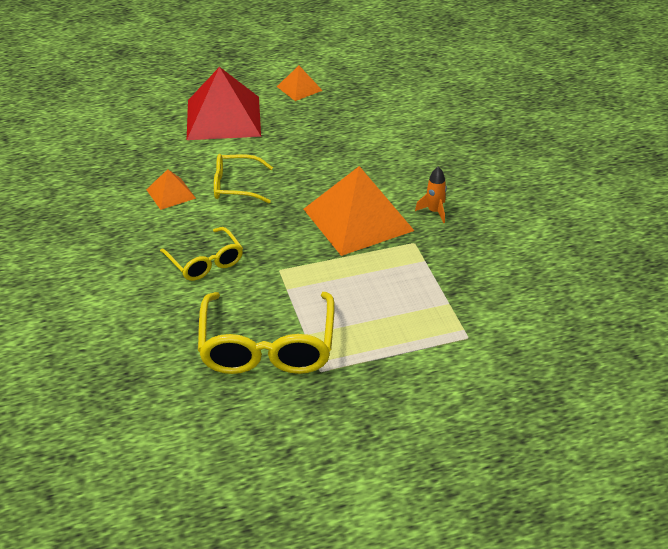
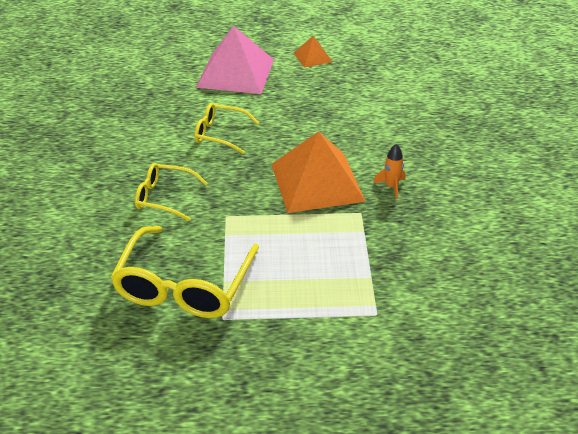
camera: 15 degrees right, 0 degrees up
orange pyramid [146,169,196,210] -> none
yellow glasses [160,227,243,281] -> yellow glasses turned 120 degrees clockwise [135,163,207,221]
red pyramid [187,67,261,140] -> pink pyramid [196,26,274,94]

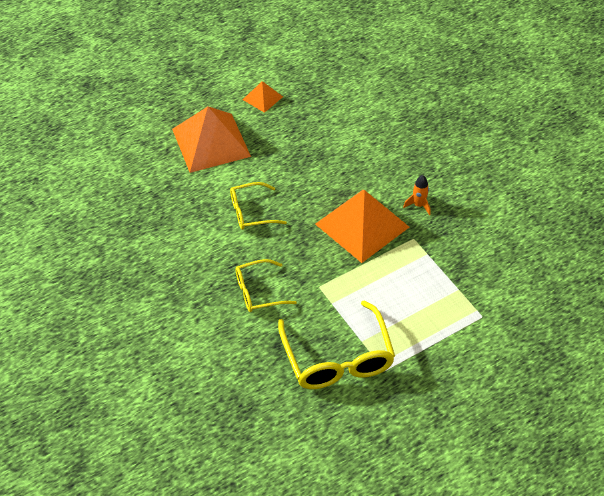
camera: 30 degrees left, 10 degrees up
pink pyramid [196,26,274,94] -> orange pyramid [172,106,251,173]

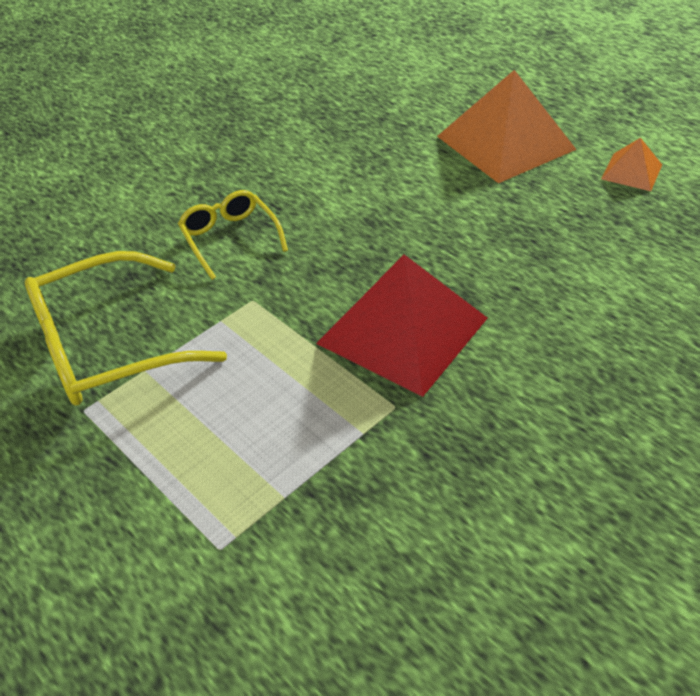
camera: 80 degrees right, 5 degrees down
yellow glasses [230,182,287,230] -> none
orange pyramid [315,190,409,263] -> red pyramid [316,254,488,397]
orange rocket [403,175,430,215] -> none

